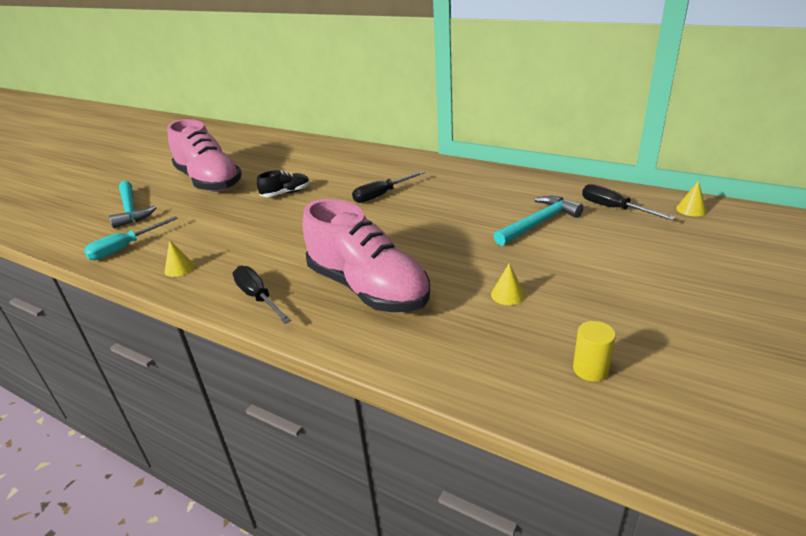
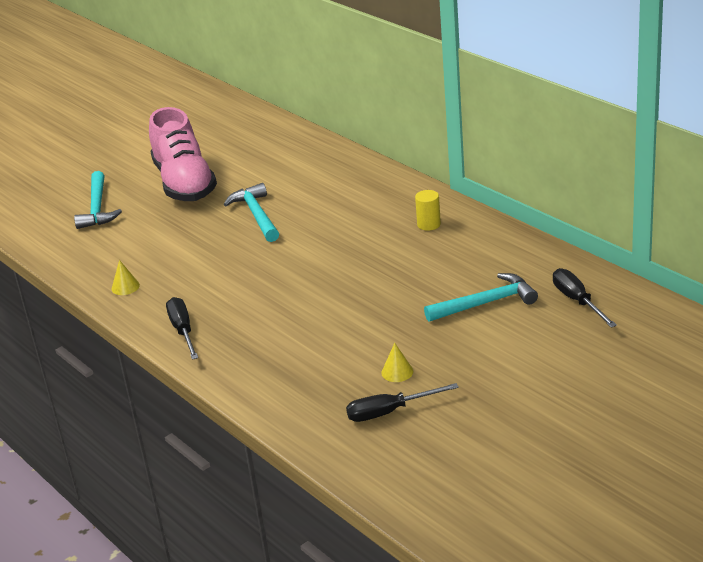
camera: 20 degrees right, 0 degrees up
turquoise screwdriver [84,216,178,260] -> none
black shoe [257,170,310,197] -> turquoise hammer [223,183,279,242]
pink shoe [303,199,430,312] -> none
black screwdriver [352,171,425,203] -> black screwdriver moved to [346,383,459,422]
yellow cylinder [573,321,616,382] -> yellow cylinder moved to [415,190,441,231]
yellow cone [676,181,707,216] -> none

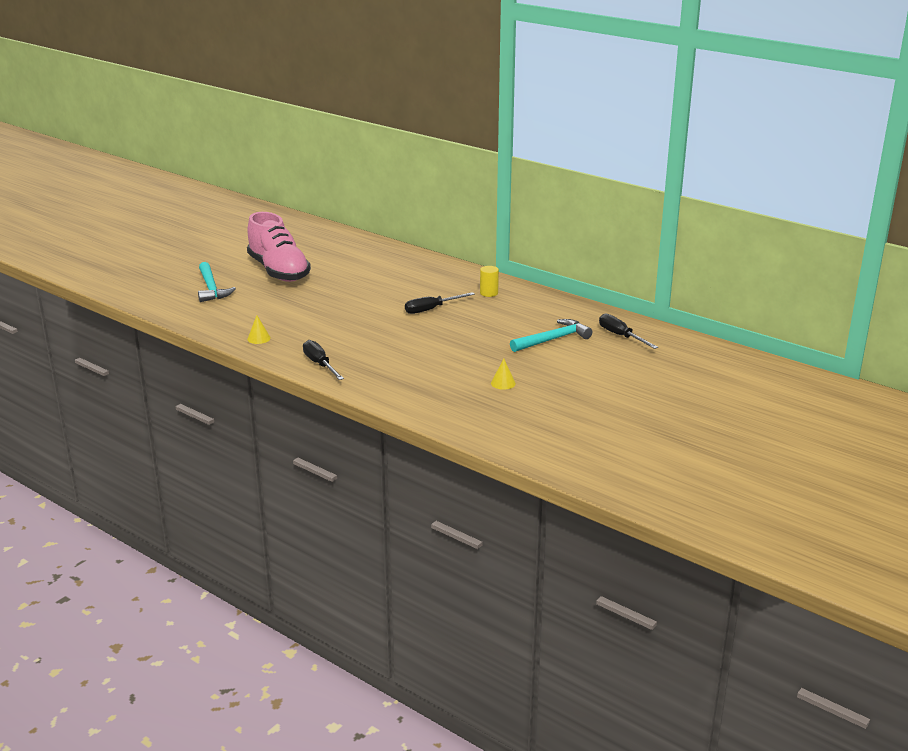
camera: 15 degrees left, 5 degrees down
turquoise hammer [223,183,279,242] -> none
black screwdriver [346,383,459,422] -> black screwdriver moved to [405,292,475,314]

